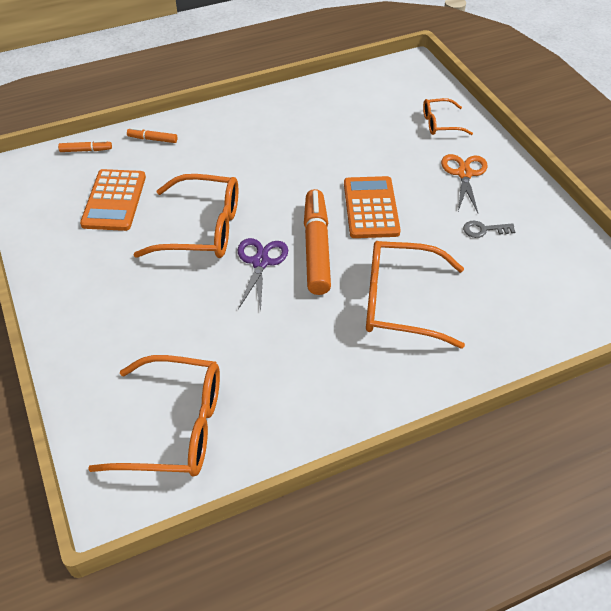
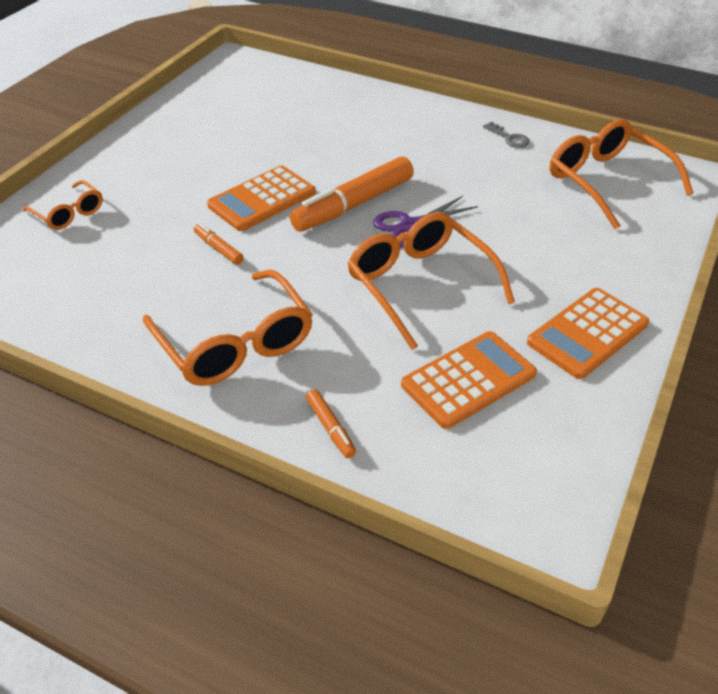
camera: 130 degrees left, 5 degrees down
orange marker [58,140,112,152] -> orange marker moved to [194,223,244,265]
orange glasses [366,241,465,349] -> orange glasses moved to [143,270,313,386]
orange scissors [441,154,488,213] -> none
grey key [463,221,515,238] -> grey key moved to [483,122,530,148]
none -> orange calculator [527,288,649,379]

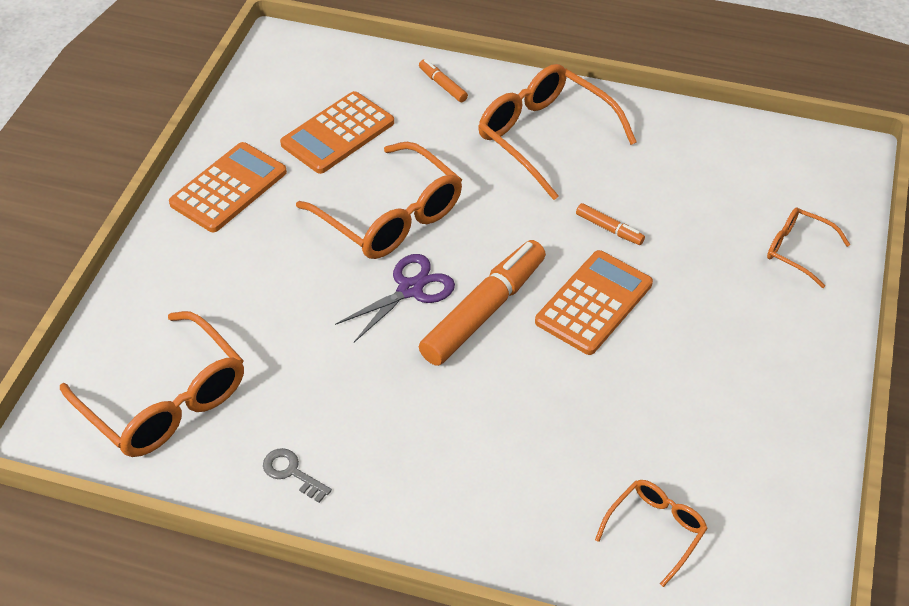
camera: 170 degrees right, 5 degrees up
none -> orange glasses [595,480,708,587]

